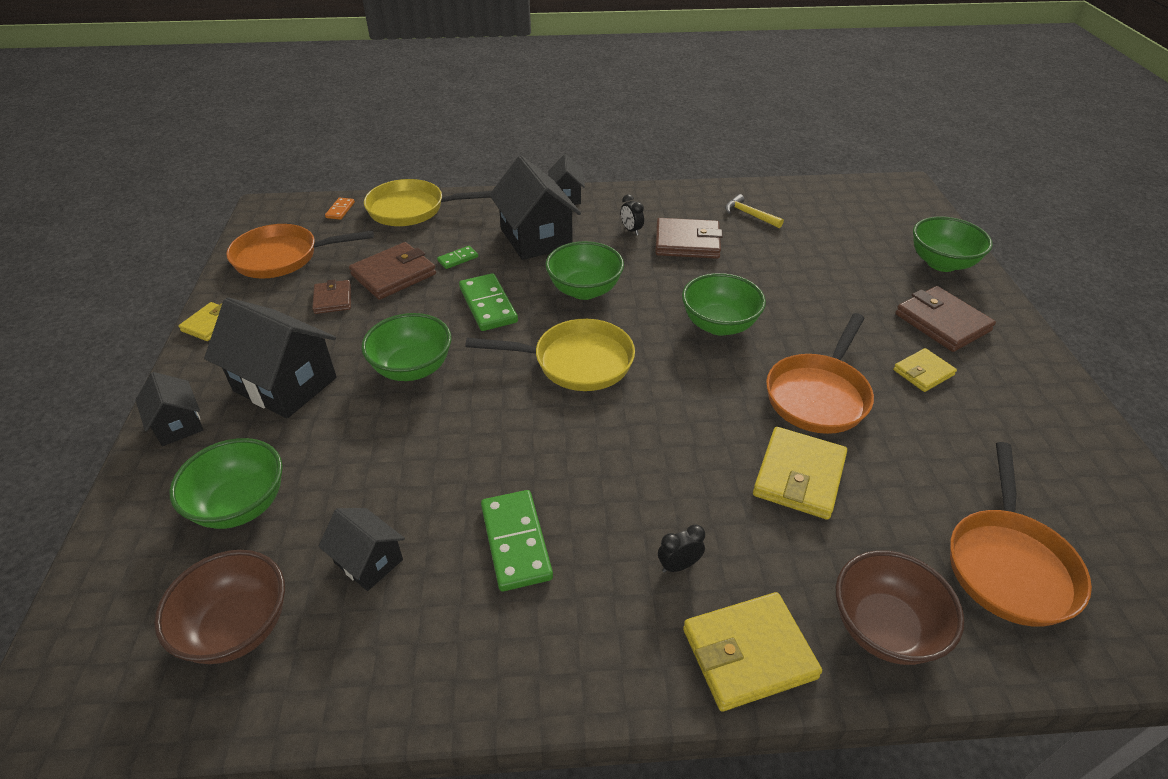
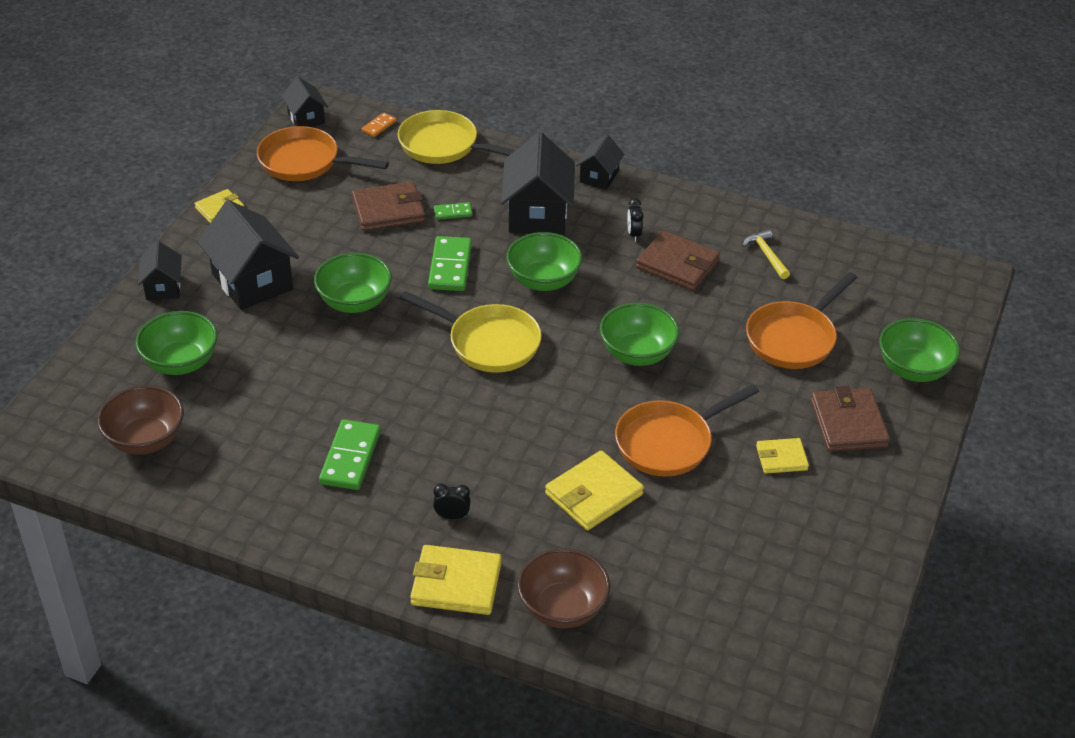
camera: 25 degrees right, 0 degrees up
brown wallet [312,279,351,314] -> none
black house [318,508,405,591] -> black house moved to [282,77,328,127]
orange pan [950,442,1092,627] -> orange pan moved to [746,272,857,369]

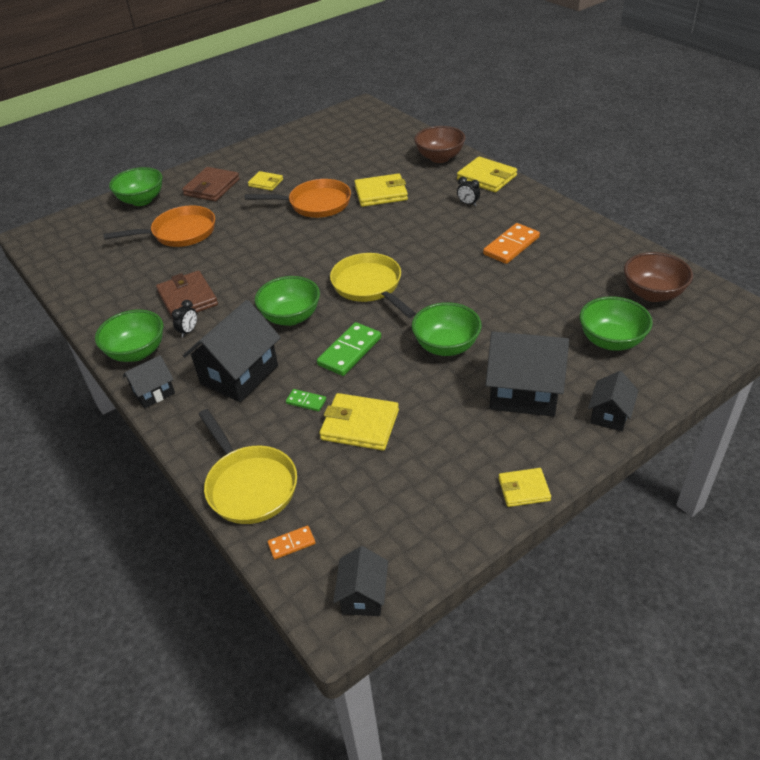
camera: 145 degrees left, 0 degrees up
black house [198,200,299,310] -> black house turned 75 degrees counterclockwise [486,331,569,417]
orange pan [257,126,389,181] -> none
green domino [319,419,381,490] -> orange domino [483,223,540,264]
brown wallet [352,181,425,231] -> yellow wallet [319,393,399,450]
green bowl [600,303,679,366] -> green bowl moved to [95,309,164,362]
yellow hammer [743,230,790,279] -> none

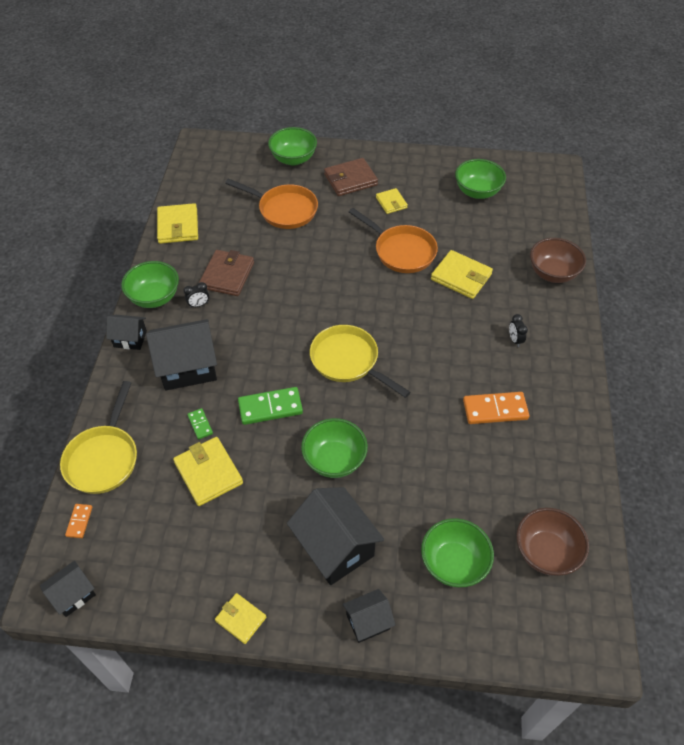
camera: 40 degrees right, 10 degrees up
green bowl [255,276,320,326] -> green bowl moved to [455,159,506,199]
orange domino [268,526,315,559] -> orange domino turned 75 degrees clockwise [65,504,92,538]
yellow pan [330,253,416,318] -> yellow pan turned 60 degrees counterclockwise [310,325,410,398]
yellow wallet [457,157,517,192] -> yellow wallet moved to [157,203,198,244]

